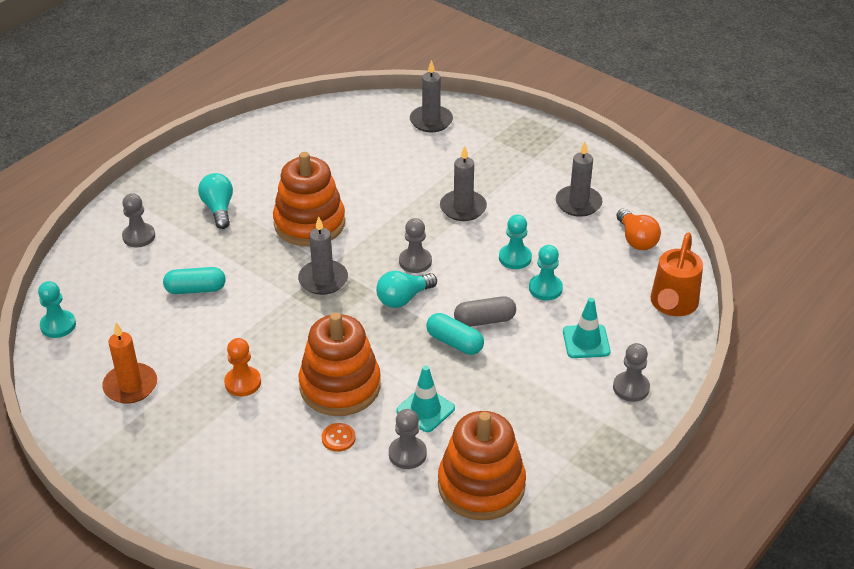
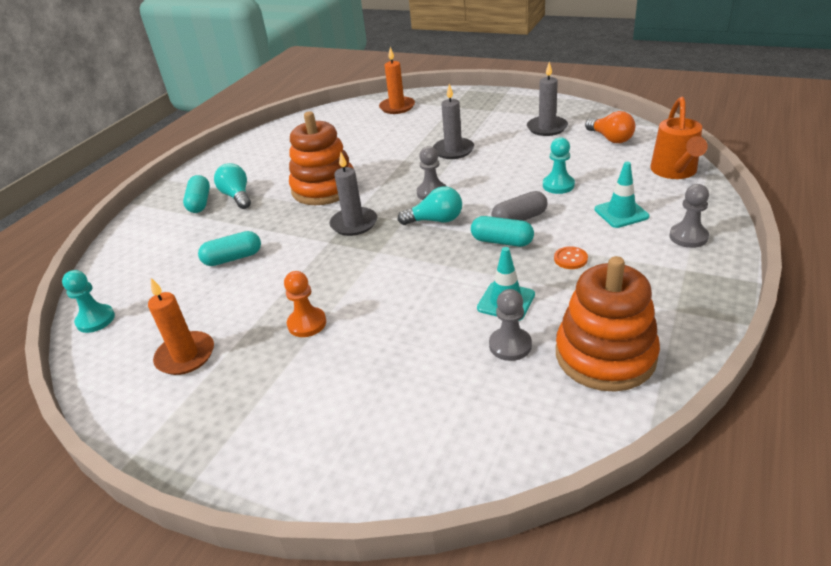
camera: 10 degrees left, 5 degrees down
grey pawn [122,193,155,247] -> none
orange stacking toy [299,313,381,416] -> none
orange button [322,423,356,452] -> orange button moved to [554,246,588,269]
turquoise light bulb [376,271,437,308] -> turquoise light bulb turned 135 degrees counterclockwise [398,186,462,225]
grey candle [410,60,453,132] -> orange candle [379,47,415,114]
turquoise pawn [499,215,532,269] -> none
none -> turquoise capsule [183,175,210,213]

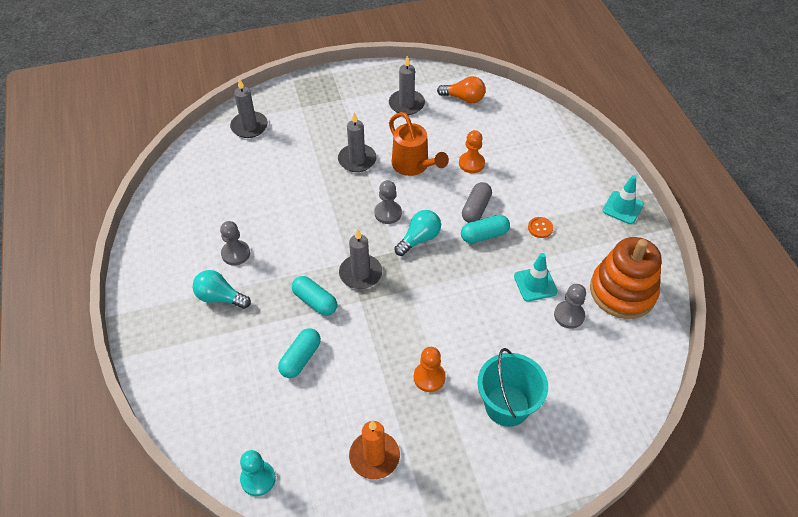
camera: 45 degrees left, 15 degrees up
turquoise capsule [183,175,210,213] -> turquoise capsule moved to [292,276,337,316]
orange stacking toy [289,111,354,205] -> none
orange candle [379,47,415,114] -> grey candle [230,78,268,138]
turquoise pawn [543,137,575,194] -> orange pawn [459,130,485,173]
turquoise traffic cone [595,162,649,228] -> turquoise traffic cone moved to [602,175,644,224]
orange watering can [650,97,708,179] -> orange watering can moved to [389,112,449,176]
grey pawn [670,184,709,248] -> grey pawn moved to [220,221,250,265]
none -> turquoise bucket [478,348,548,427]

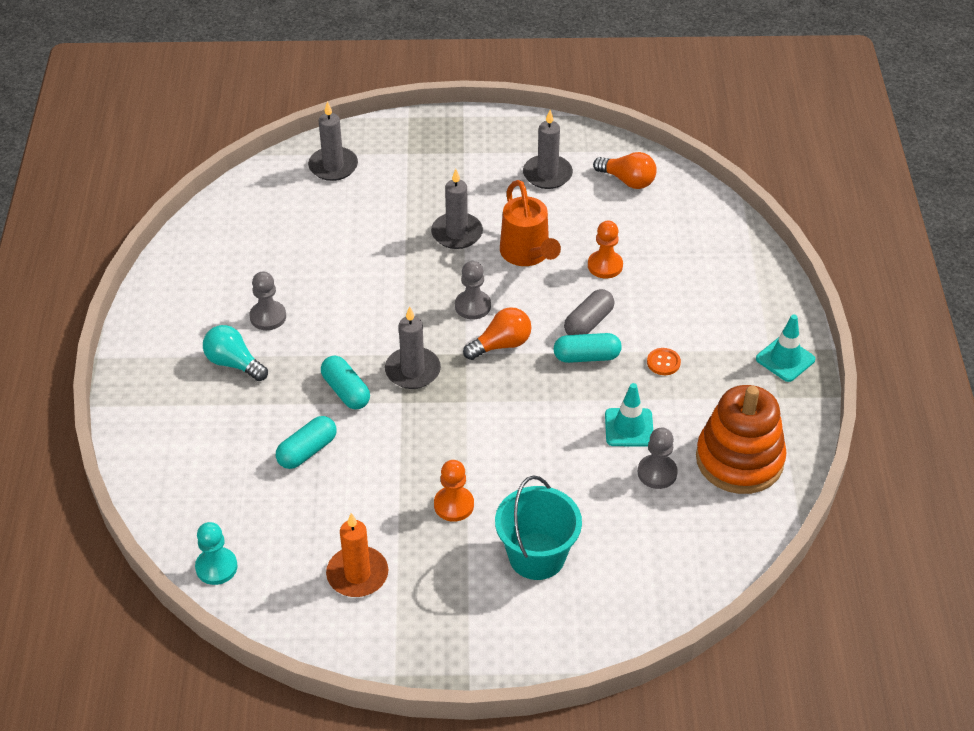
camera: 15 degrees right, 5 degrees down
turquoise light bulb [394,210,441,256] -> orange light bulb [463,307,531,360]

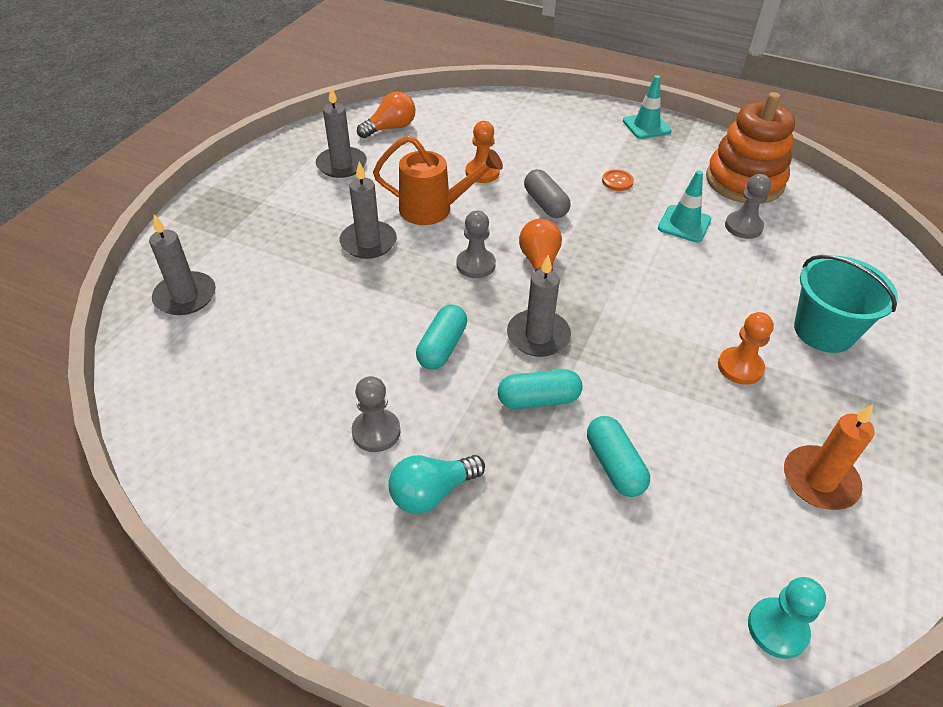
camera: 65 degrees left, 0 degrees up
turquoise capsule [554,333,622,363] -> turquoise capsule moved to [416,305,467,369]

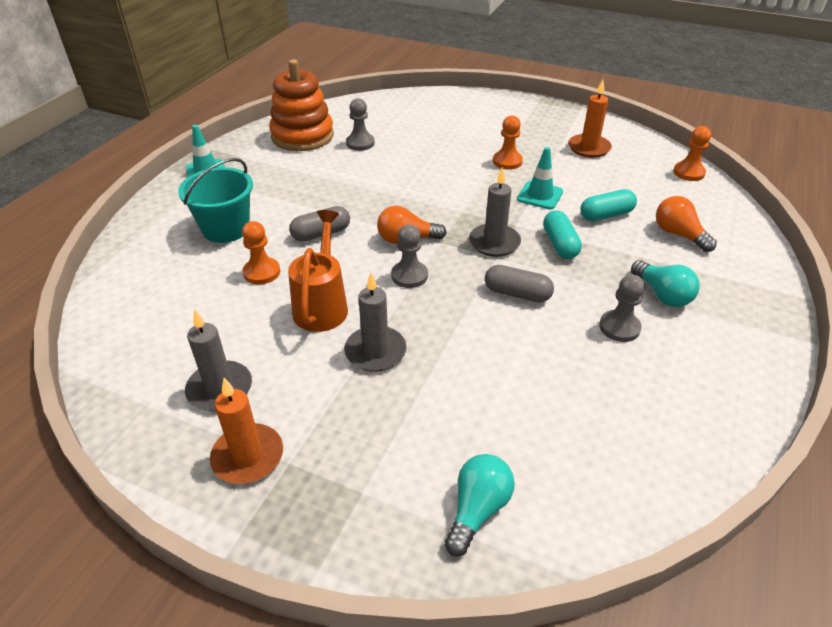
camera: 90 degrees left, 5 degrees down
grey candle [149,214,216,315] -> turquoise light bulb [445,454,515,556]
orange light bulb [357,91,415,138] -> orange light bulb moved to [656,196,717,252]
turquoise capsule [416,305,467,369] -> grey capsule [485,265,554,302]
orange button [602,170,634,191] -> none
turquoise traffic cone [658,170,711,242] -> turquoise traffic cone moved to [517,147,563,209]
turquoise pawn [748,577,826,659] -> orange pawn [673,126,711,181]
turquoise bucket [794,255,898,353] -> turquoise bucket moved to [178,158,253,243]
none -> orange candle [210,378,283,484]

